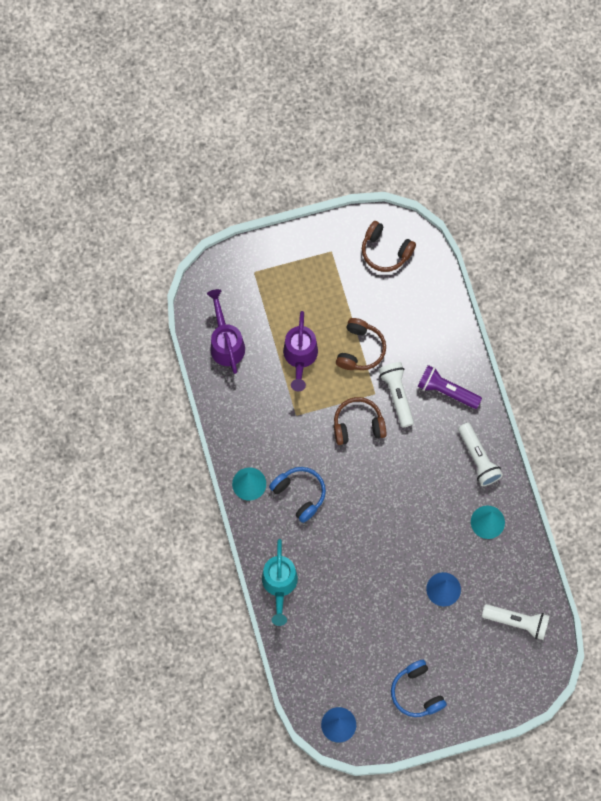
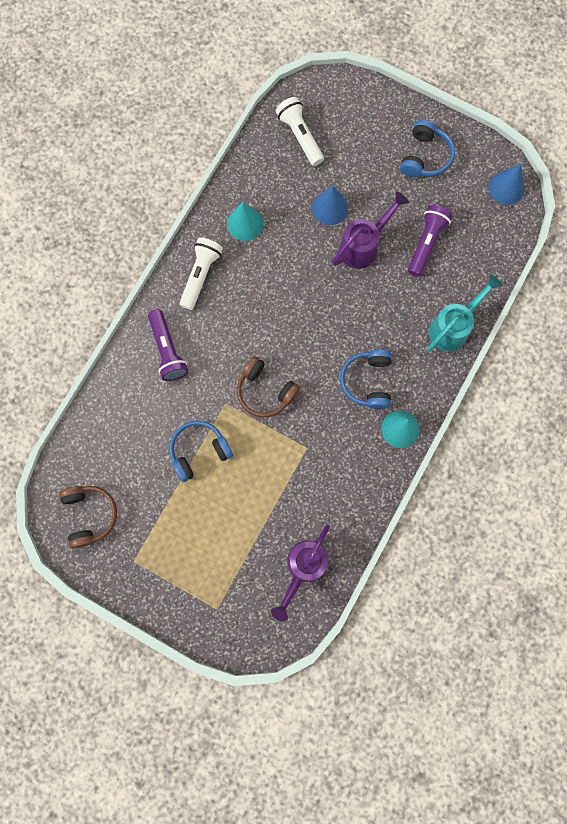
camera: 135 degrees left, 5 degrees up
purple watering can [283,311,318,391] -> purple watering can moved to [332,192,409,269]
brown headphones [336,318,386,370] -> blue headphones [169,421,233,482]
white flashlight [378,362,414,428] -> none
none -> purple flashlight [408,205,452,277]

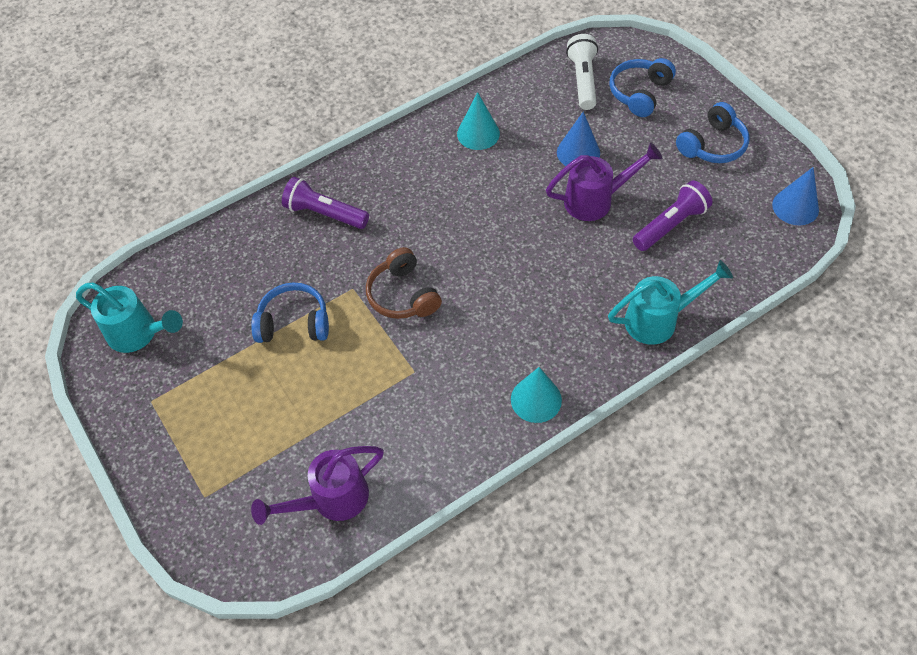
camera: 30 degrees right, 20 degrees down
brown headphones [59,486,117,549] -> turquoise watering can [76,283,183,353]
purple flashlight [148,309,188,381] -> purple flashlight turned 105 degrees clockwise [282,177,369,229]
white flashlight [179,237,223,310] -> none
blue headphones [340,349,392,409] -> blue headphones moved to [610,58,676,117]

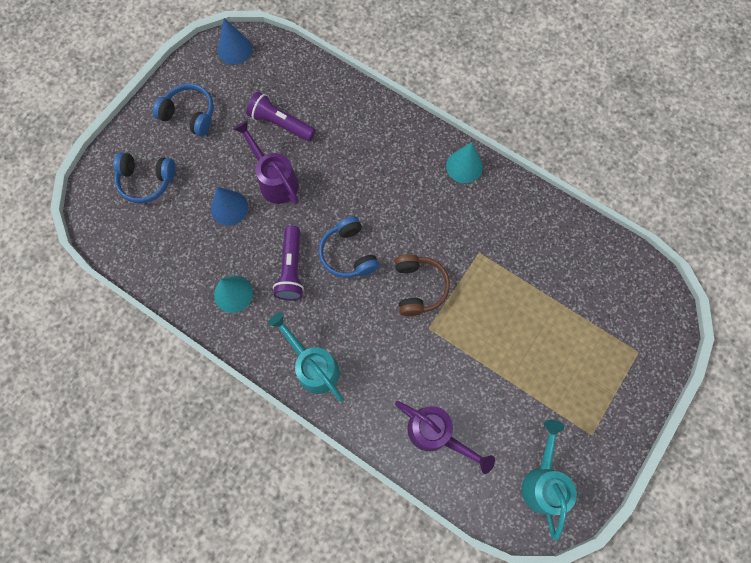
camera: 115 degrees left, 15 degrees up
blue headphones [251,282,329,343] -> blue headphones moved to [319,216,379,278]
purple watering can [251,446,384,525] -> purple watering can moved to [395,401,495,474]
purple flashlight [282,177,369,229] -> purple flashlight moved to [273,225,304,300]
brown headphones [366,247,442,319] -> brown headphones turned 45 degrees counterclockwise [395,254,450,316]
white flashlight [566,34,598,110] -> none
turquoise watering can [608,260,733,345] -> turquoise watering can moved to [268,312,344,402]

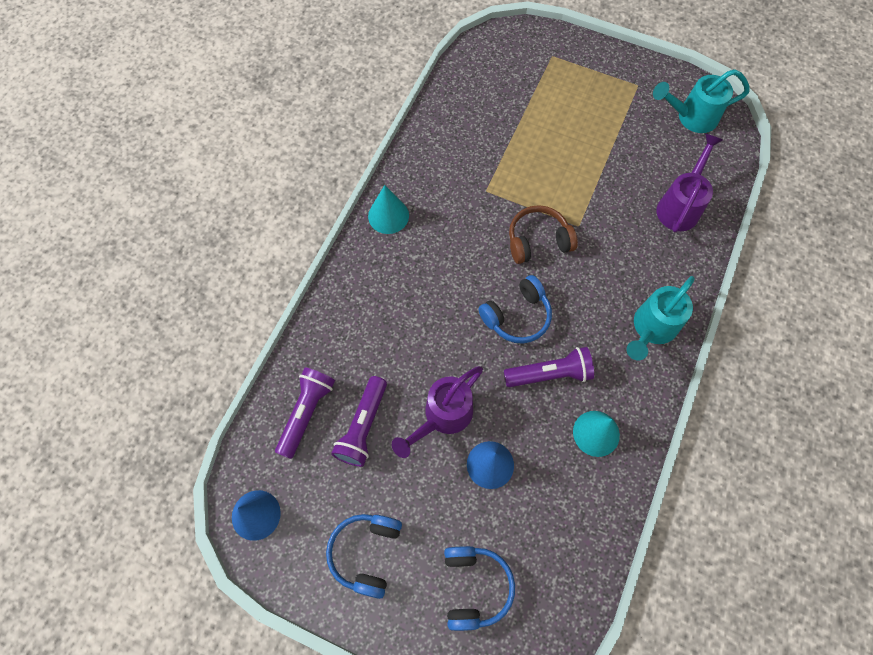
camera: 100 degrees left, 5 degrees down
none -> purple flashlight [275,367,335,459]

